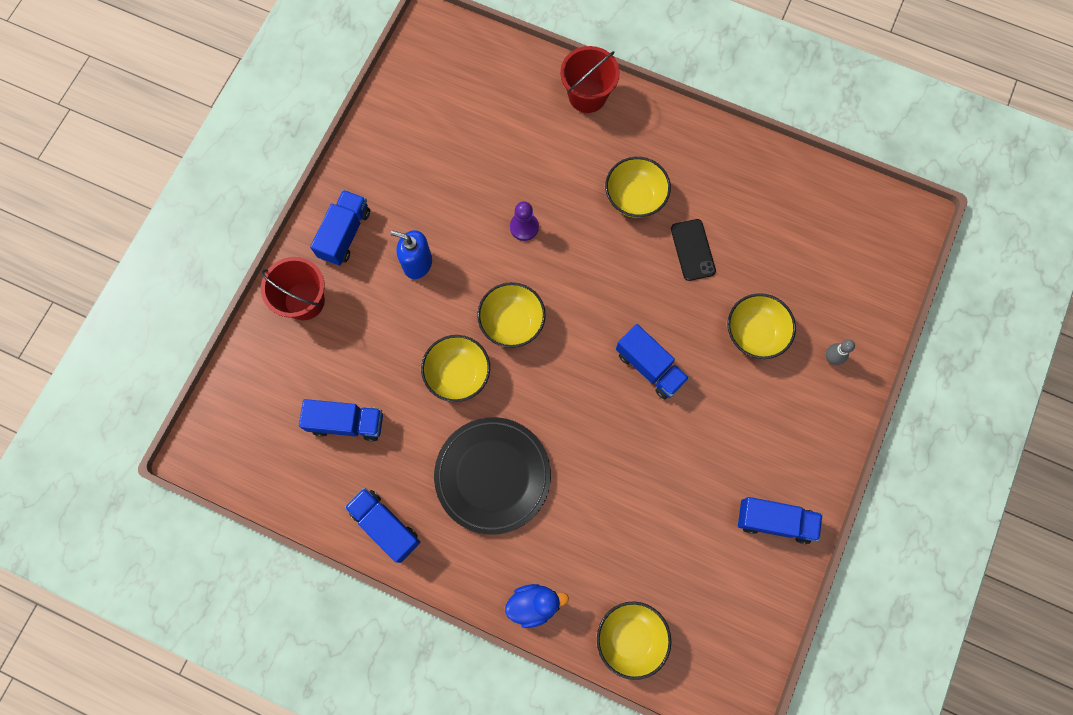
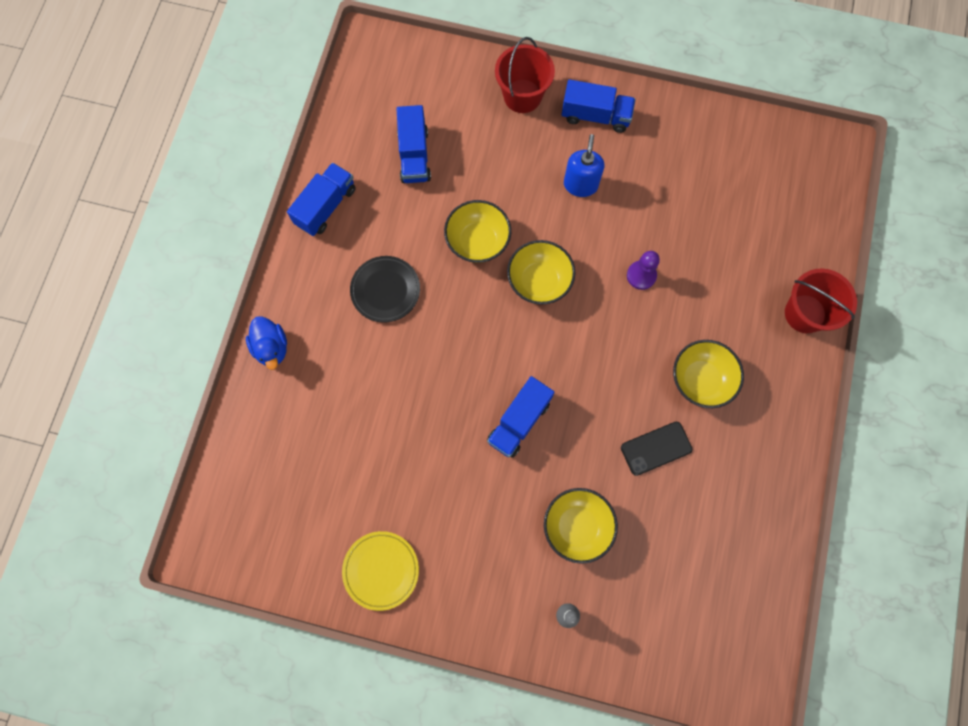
camera: 80 degrees right, 0 degrees up
black plate [434,417,551,535] -> black plate [350,256,420,322], size x0.63
yellow bowl [597,601,671,680] -> none
blue truck [738,497,823,544] -> yellow plate [342,531,419,611]

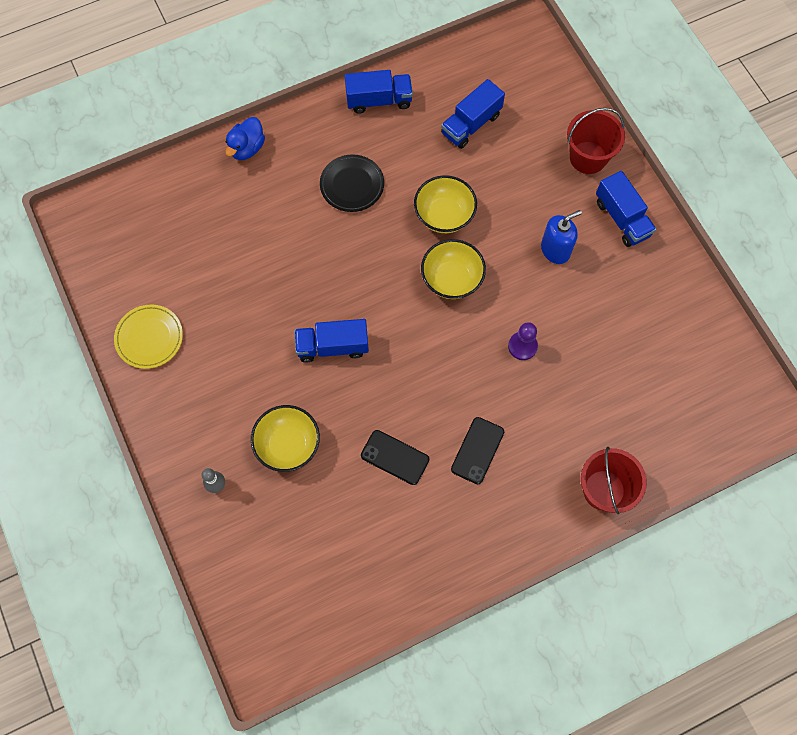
camera: 50 degrees right, 5 degrees down
yellow bowl [673,340,744,408] -> black phone [451,417,504,484]

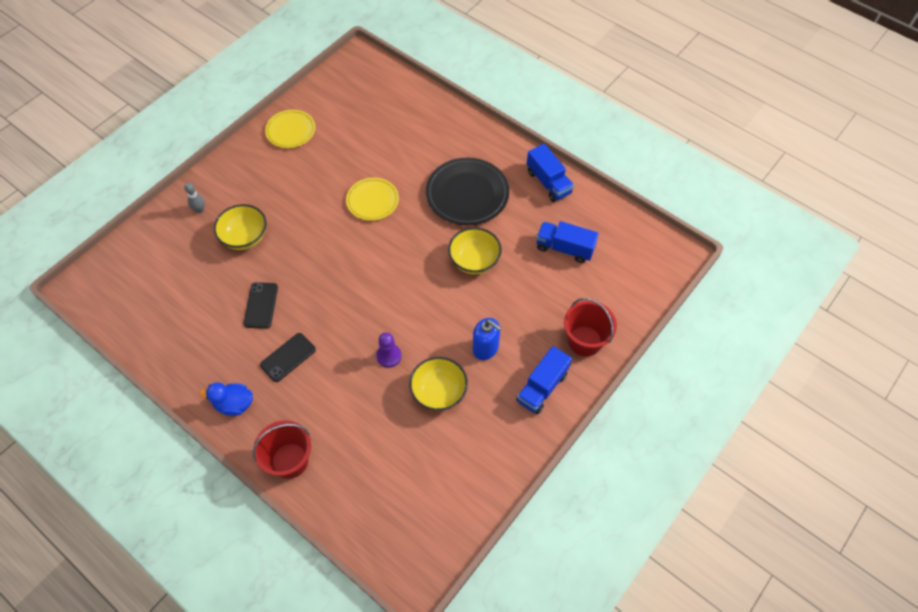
camera: 65 degrees right, 10 degrees down
blue duck [225,117,265,160] -> blue duck moved to [199,382,253,416]
blue truck [294,319,369,362] -> none
black plate [320,154,384,212] -> black plate [426,158,509,225], size x1.59
yellow bowl [421,239,486,299] -> yellow bowl moved to [409,357,468,411]
black phone [451,417,504,484] -> black phone turned 45 degrees counterclockwise [260,333,316,382]
none -> yellow plate [346,178,399,221]

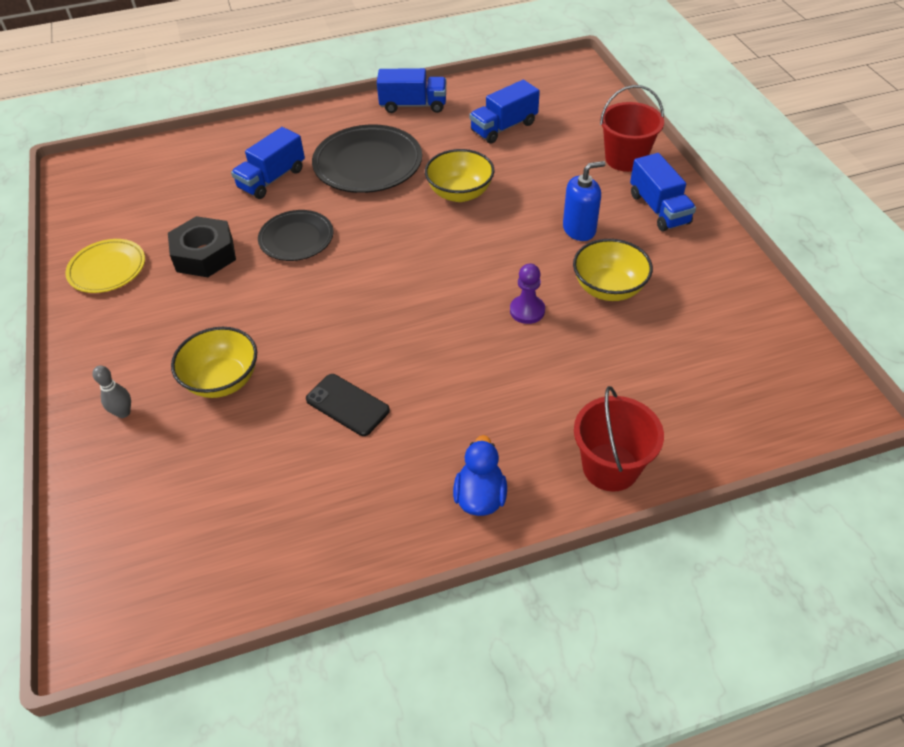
camera: 55 degrees left, 10 degrees down
blue duck [199,382,253,416] -> blue duck turned 150 degrees clockwise [453,435,507,516]
black phone [260,333,316,382] -> none
yellow plate [346,178,399,221] -> black plate [258,210,333,261]
none -> black nut [168,216,236,277]
none -> blue truck [231,127,305,199]

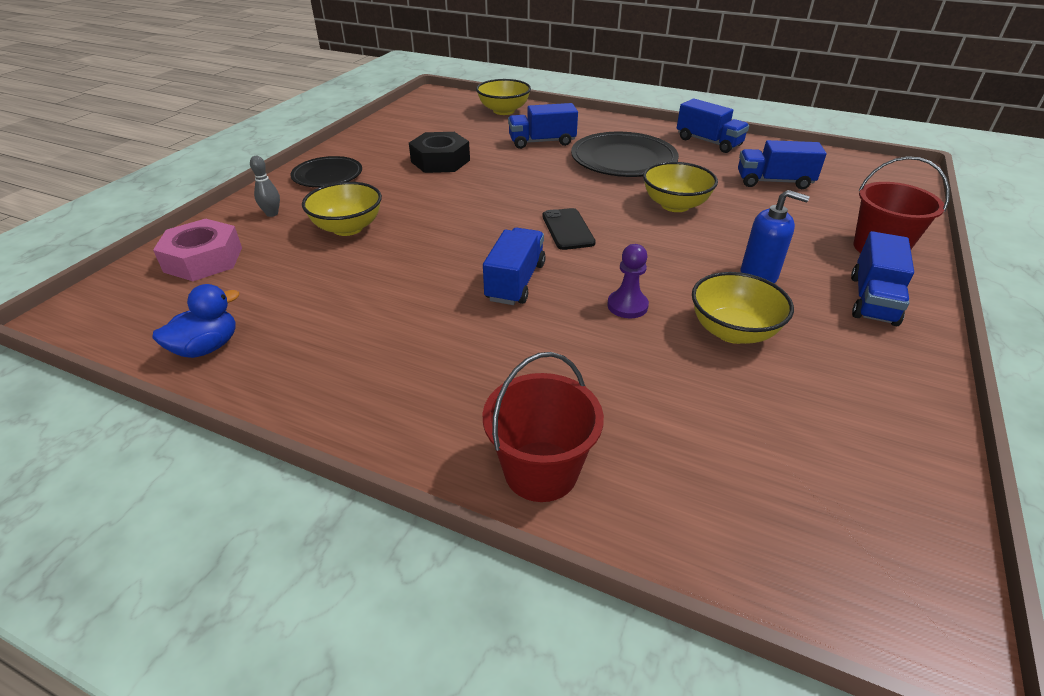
camera: 40 degrees right, 10 degrees down
yellow plate [65,239,145,293] -> none
black plate [258,210,333,261] -> black plate moved to [290,156,362,187]
black phone [306,374,390,436] -> black phone moved to [542,208,596,250]
blue duck [453,435,507,516] -> blue duck moved to [152,284,240,358]
none -> pink nut [153,219,242,281]
none -> yellow bowl [476,79,531,115]
none -> blue truck [483,228,546,305]

